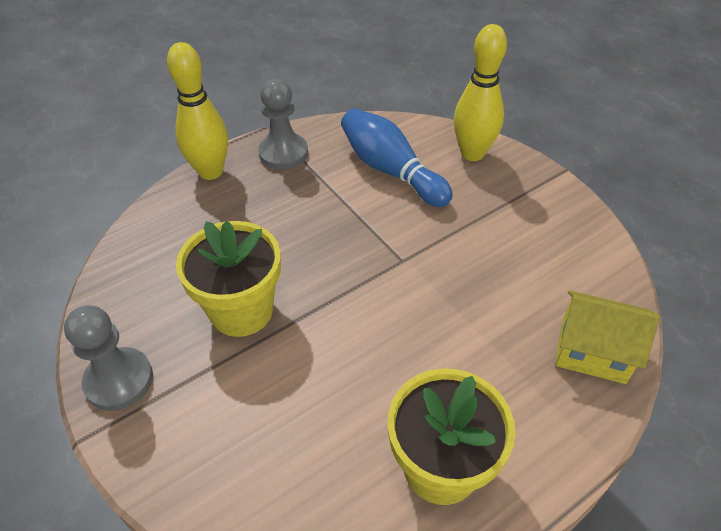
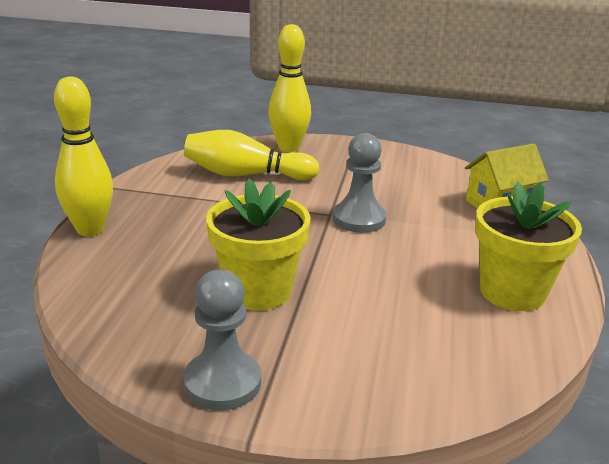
camera: 45 degrees left, 20 degrees down
grey pawn [258,79,308,170] -> grey pawn moved to [333,133,386,233]
blue bowling pin [341,108,453,207] -> yellow bowling pin [184,130,320,180]

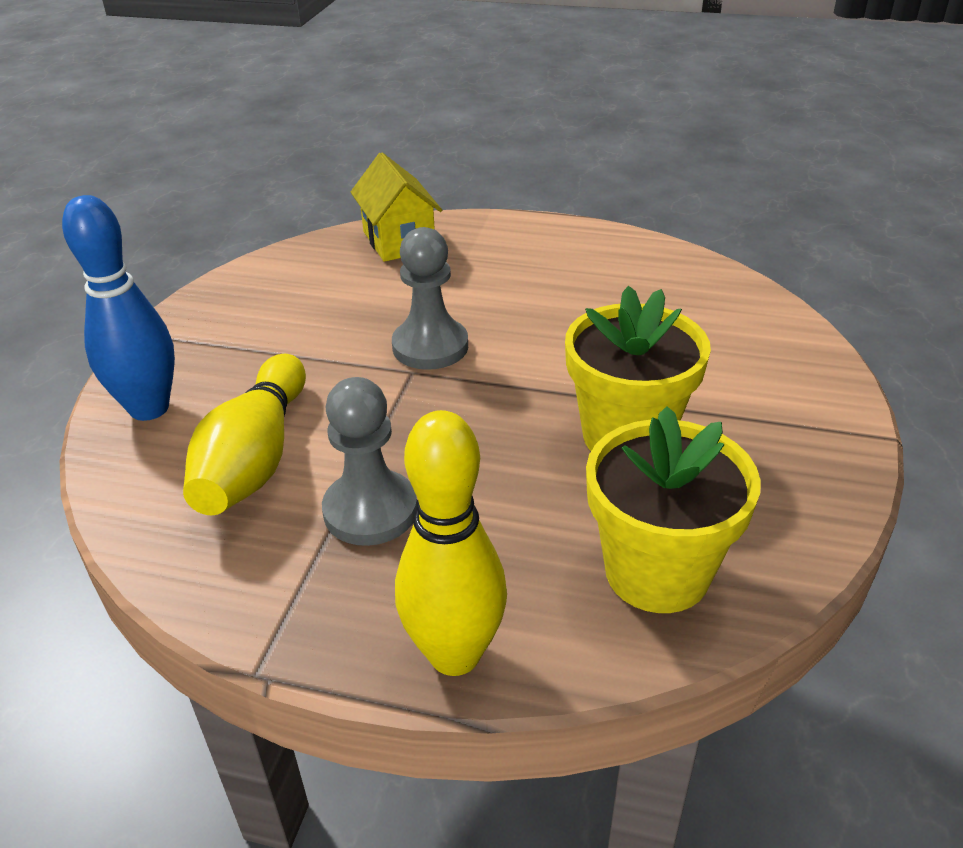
camera: 85 degrees left, 10 degrees up
grey pawn [183,269,261,410] -> grey pawn moved to [322,377,417,546]
yellow bowling pin [269,24,311,152] -> blue bowling pin [62,195,175,421]
yellow flower pot [475,182,582,311] -> yellow flower pot moved to [586,406,761,613]

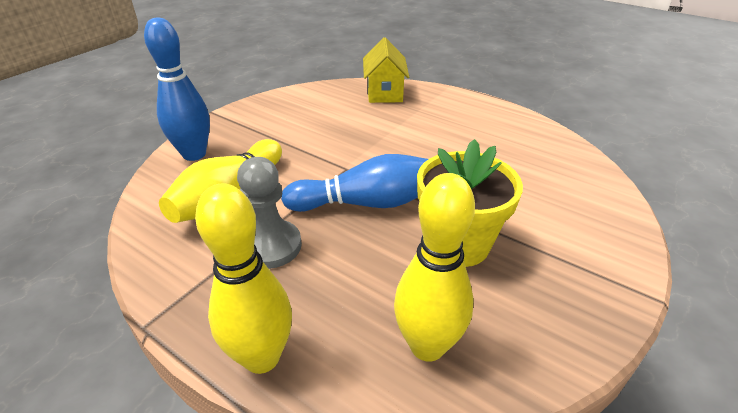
camera: 20 degrees right, 0 degrees up
grey pawn [392,227,468,370] -> none
yellow flower pot [586,406,761,613] -> yellow bowling pin [394,173,475,362]
none -> blue bowling pin [281,154,428,212]

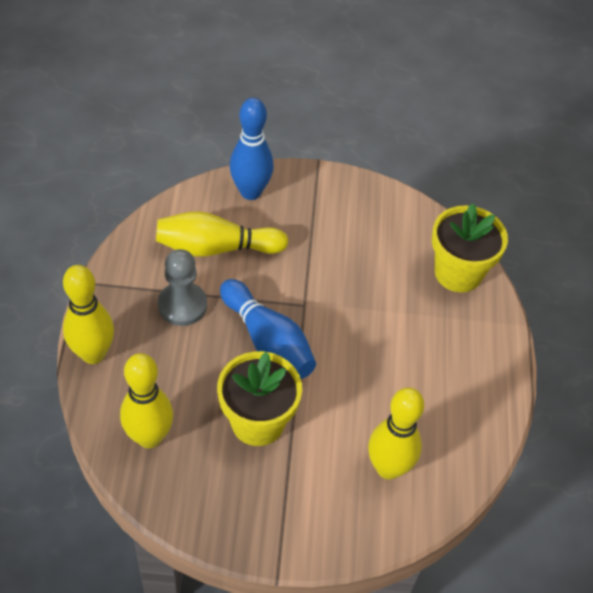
camera: 55 degrees right, 15 degrees up
yellow house [363,37,409,103] -> yellow flower pot [432,203,508,292]
none -> yellow bowling pin [368,387,424,480]

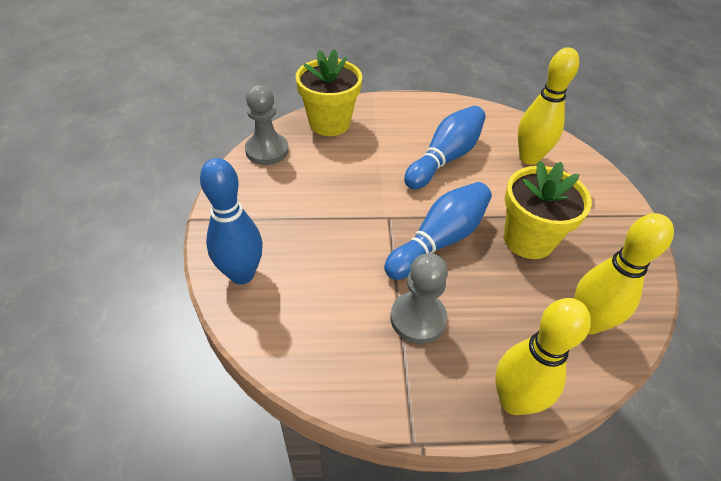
camera: 95 degrees left, 5 degrees down
yellow bowling pin [156,211,289,257] -> none
none -> grey pawn [245,85,289,165]
none -> blue bowling pin [404,106,486,189]

